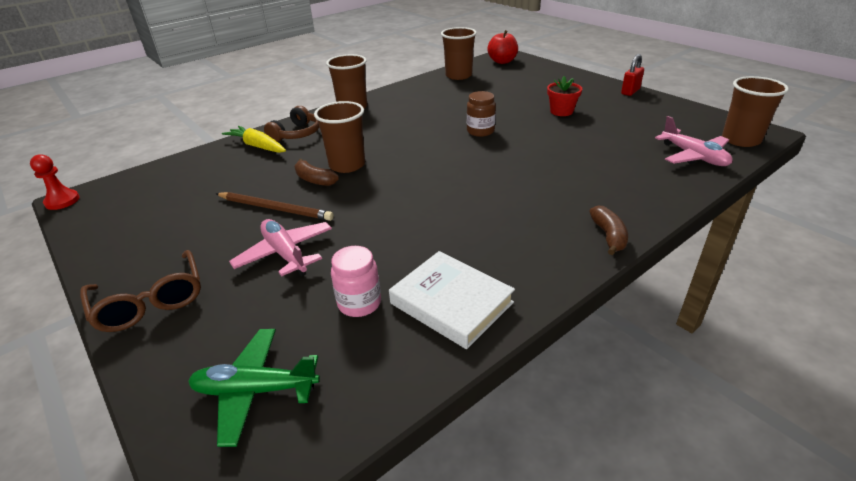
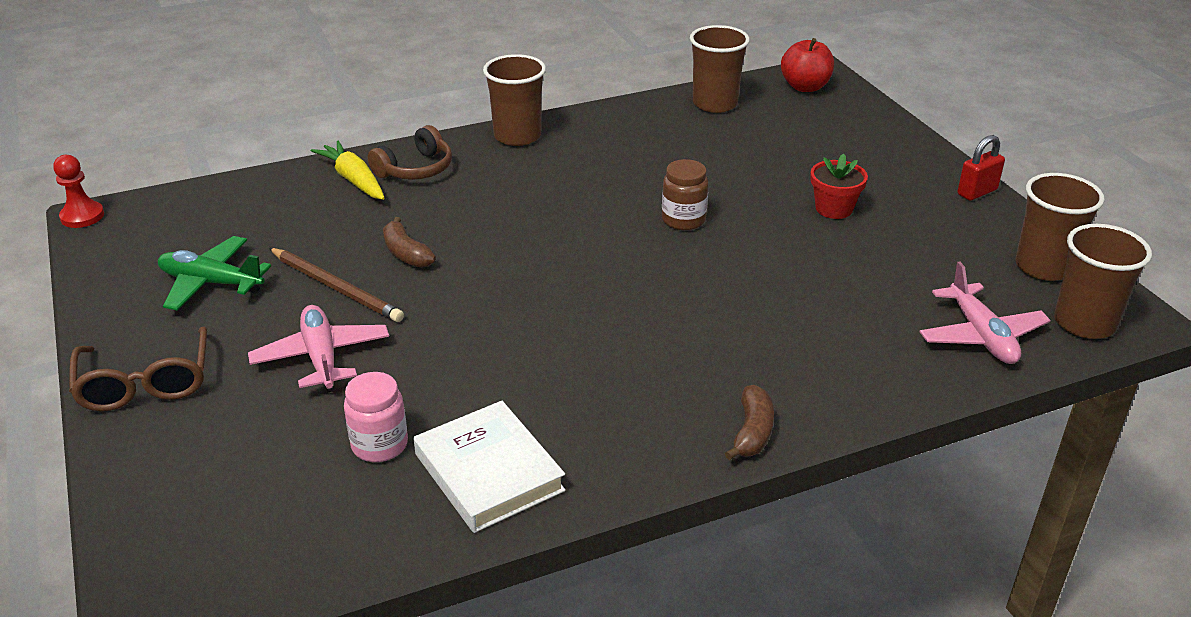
camera: 15 degrees right, 0 degrees up
green plane [188,329,320,447] -> green plane moved to [158,236,271,311]
brown cup [314,101,365,173] -> brown cup moved to [1016,173,1105,281]

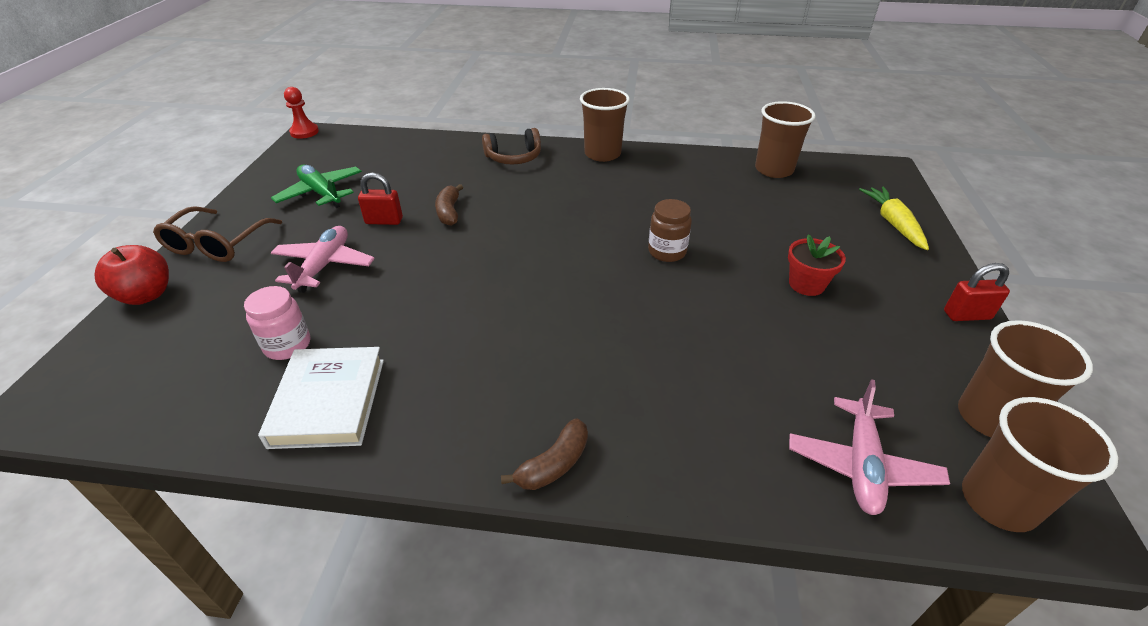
camera: 30 degrees right, 5 degrees up
brown pencil [269,248,404,322] -> red padlock [358,172,403,225]
yellow carrot [311,141,385,200] -> yellow carrot moved to [859,187,929,250]
red apple [781,38,834,92] -> red apple moved to [95,245,169,305]

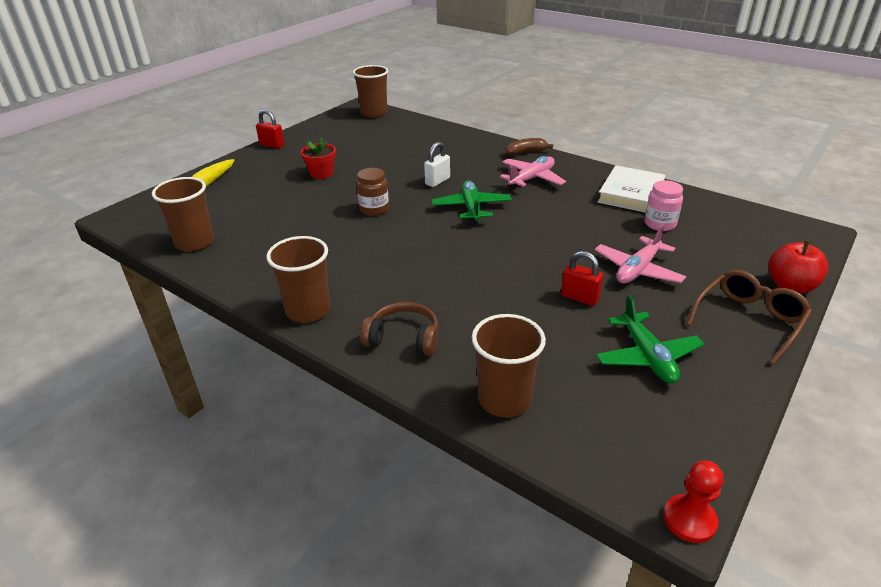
camera: 150 degrees left, 5 degrees down
brown banana [435,184,463,226] -> none
pink plane [789,379,950,515] -> pink plane moved to [500,156,566,190]
brown cup [958,320,1093,438] -> brown cup moved to [472,314,546,418]
none -> white padlock [424,142,450,187]
none -> green plane [432,180,512,225]

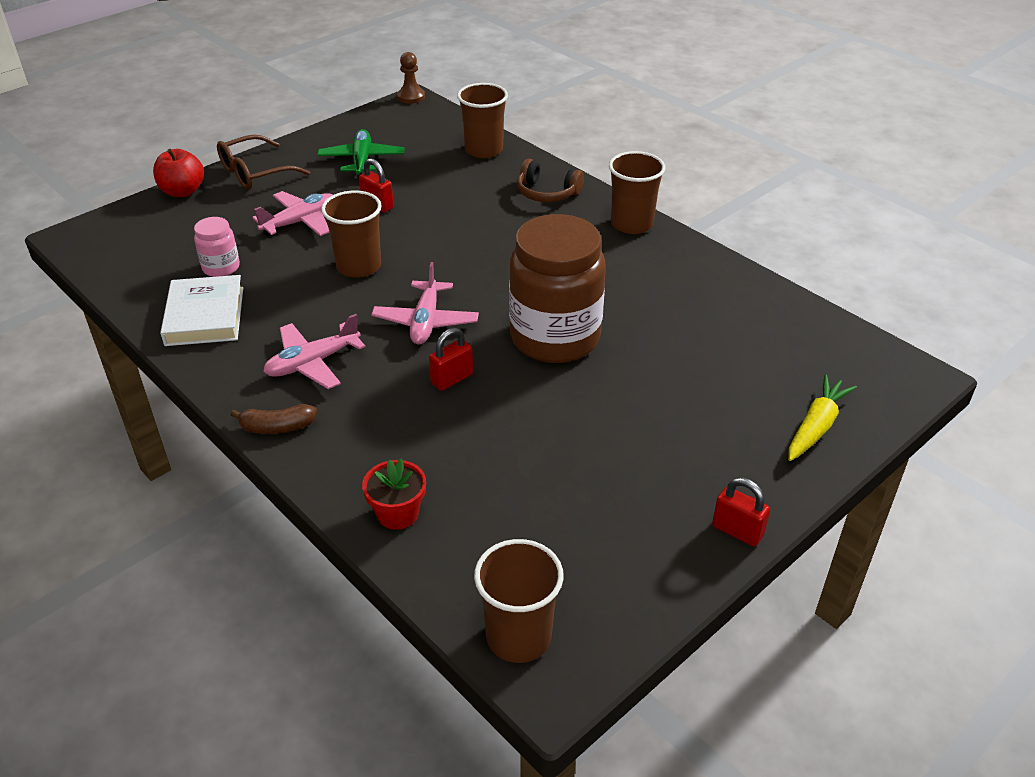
camera: 170 degrees left, 5 degrees up
brown cup [152,177,214,251] -> brown cup moved to [321,191,382,278]
red flower pot [301,138,336,179] -> red flower pot moved to [362,459,426,530]
brown jar [356,168,389,216] -> brown jar [509,214,606,363], size x2.22
white padlock [424,142,450,187] -> red padlock [429,328,473,391]
green plane [432,180,512,225] -> pink plane [371,262,479,345]
white book [598,165,665,213] -> white book turned 45 degrees counterclockwise [160,275,243,346]
red pawn [664,461,724,543] -> brown pawn [397,52,425,104]

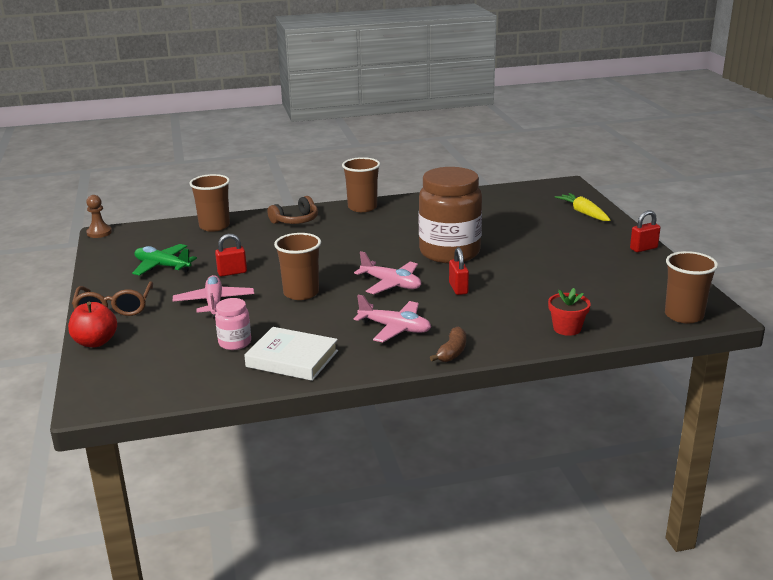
camera: 60 degrees left, 15 degrees down
pink plane [263,314,366,389] -> pink plane turned 60 degrees counterclockwise [354,295,431,343]

